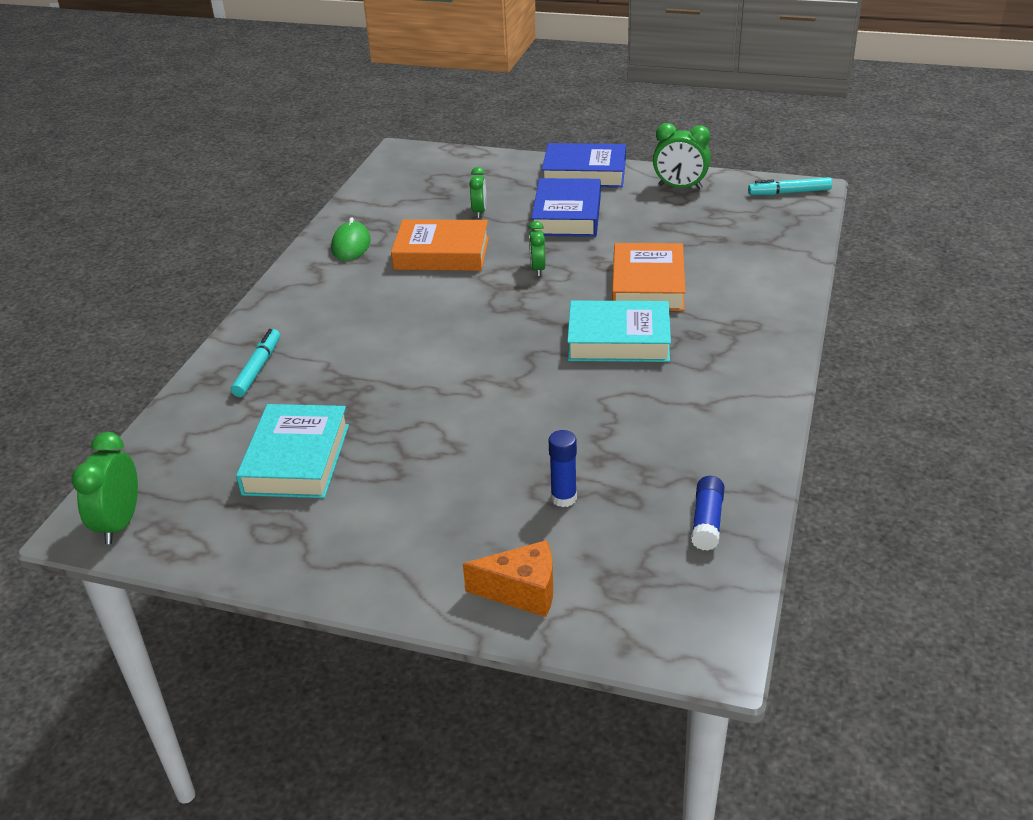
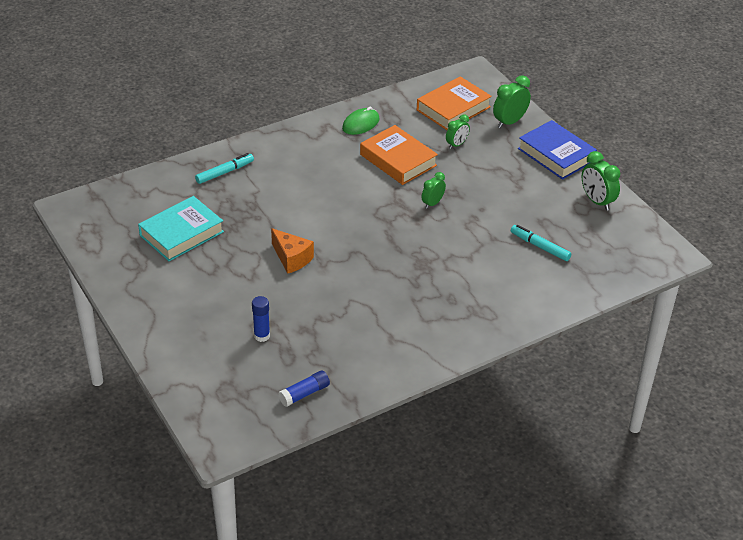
camera: 40 degrees right, 5 degrees up
green clock [72,432,138,544] -> green clock moved to [493,75,531,128]
orange cheese [463,540,553,617] -> orange cheese moved to [271,228,314,274]
blue book [531,178,601,237] -> none
turquoise book [567,301,671,362] -> none
orange book [612,243,686,311] -> orange book moved to [417,76,492,130]
turquoise marker [748,177,832,195] -> turquoise marker moved to [511,225,572,261]

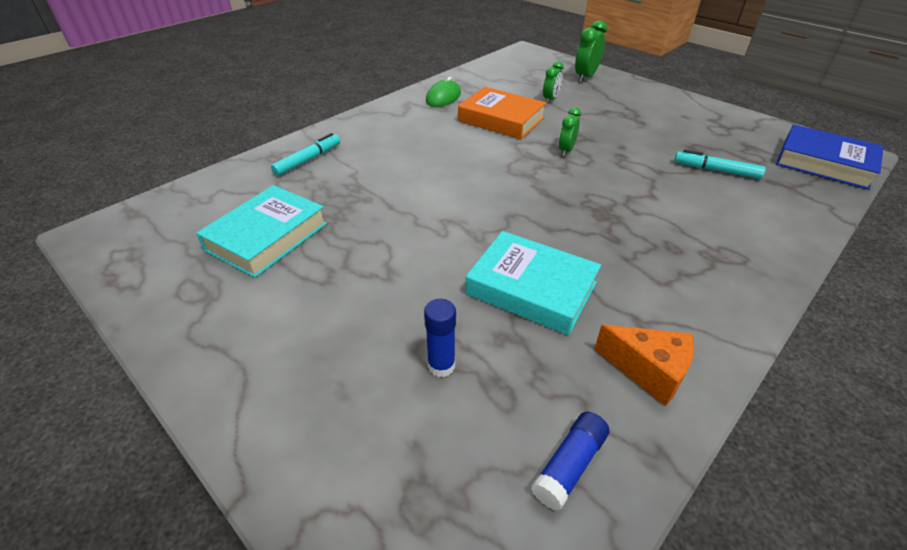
camera: 15 degrees left, 0 degrees up
orange cheese [271,228,314,274] -> orange cheese moved to [594,324,694,406]
orange book [417,76,492,130] -> none
blue book [518,120,597,180] -> blue book moved to [776,124,884,190]
green clock [582,151,620,211] -> none
none -> turquoise book [466,231,601,335]

